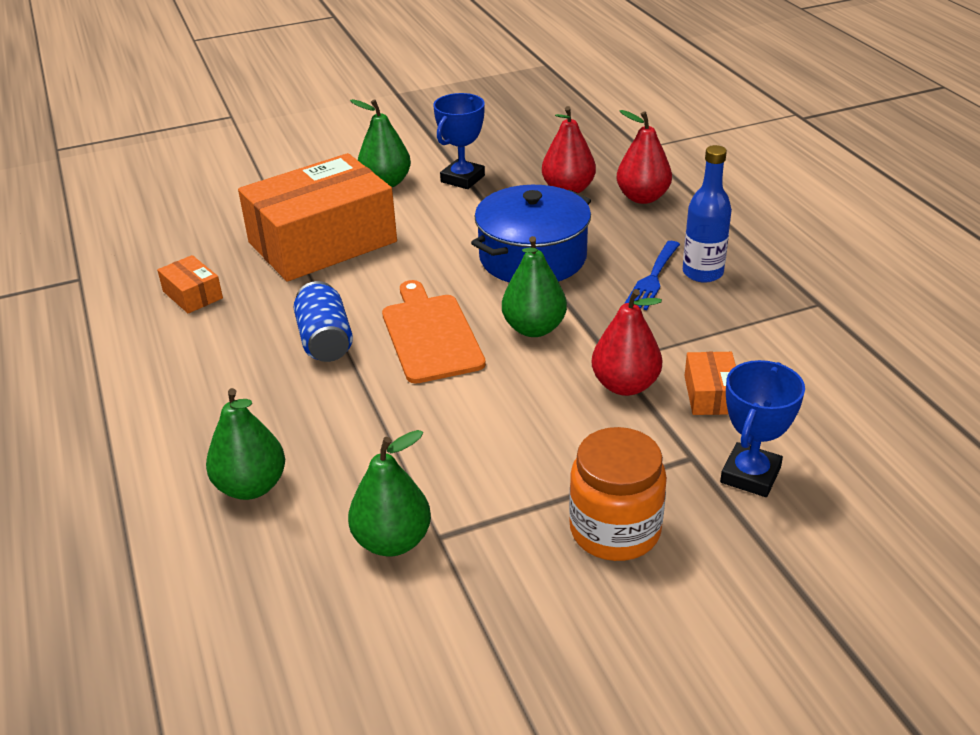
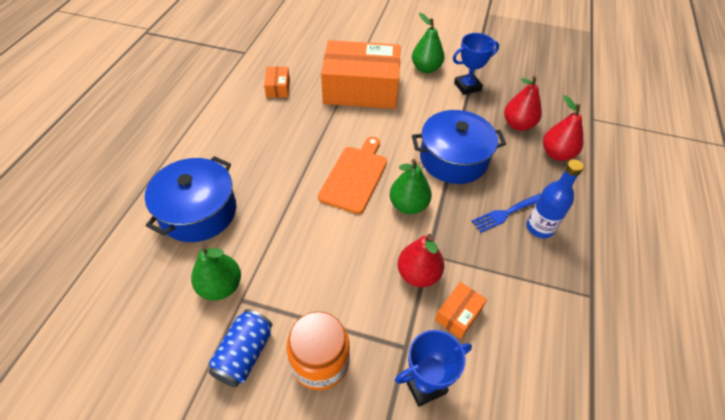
camera: 35 degrees right, 15 degrees up
green pear [206,388,285,500] -> blue pot [145,156,236,242]
blue can [294,281,353,362] -> blue can moved to [209,309,273,387]

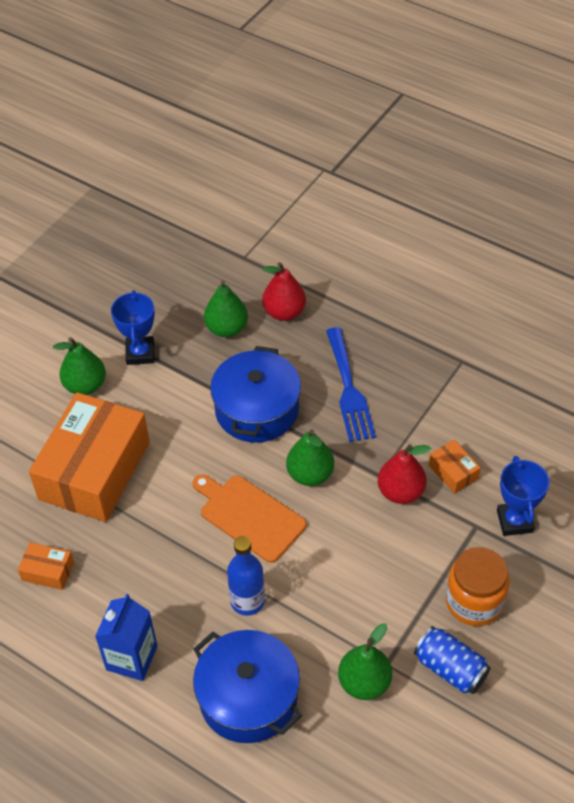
camera: 70 degrees left, 0 degrees up
blue fork [472,193,541,233] -> blue fork [326,327,376,442], size x1.52
red pear [504,76,542,131] -> green pear [204,280,248,337]
blue bottle [526,159,584,238] -> blue bottle moved to [227,536,265,616]
none -> blue carton [95,594,157,681]

